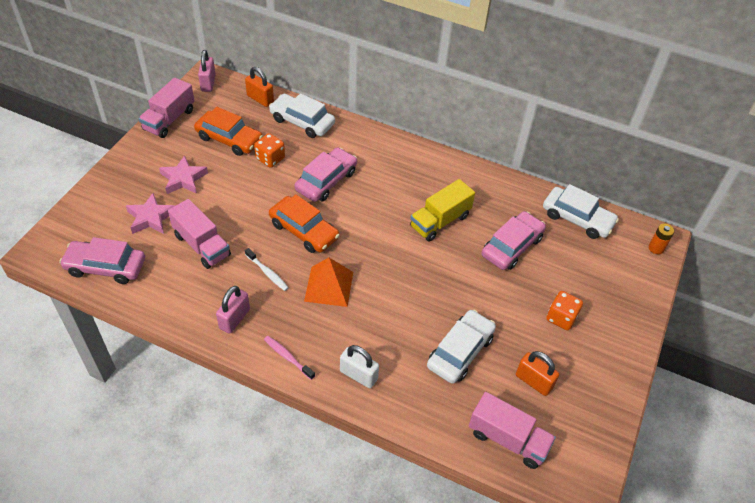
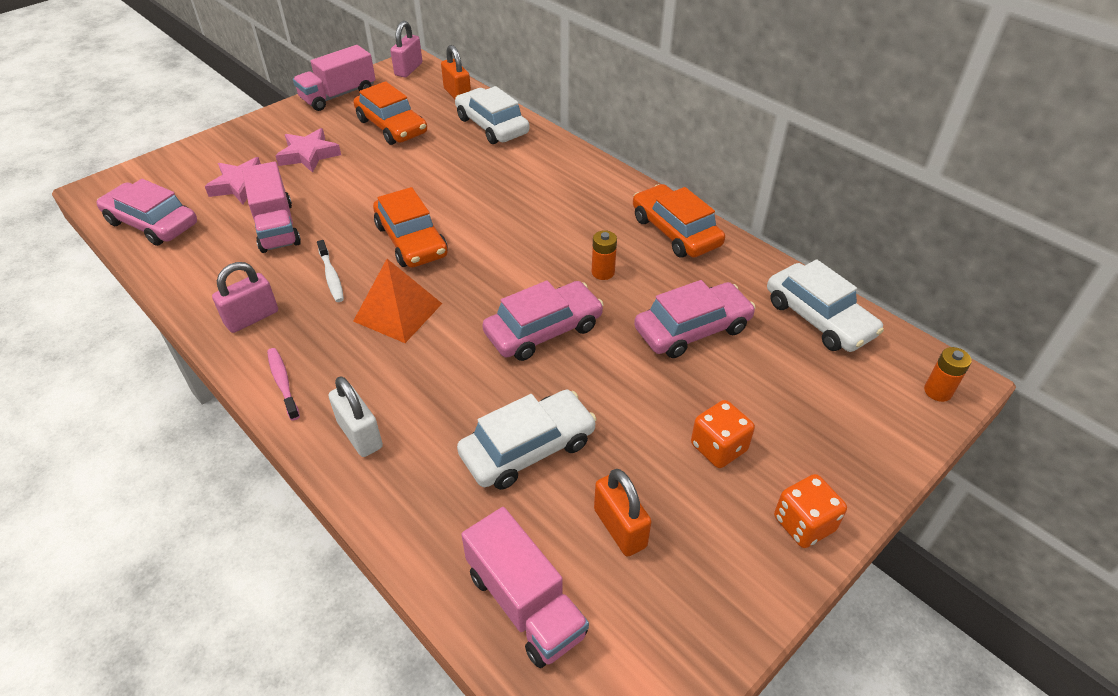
camera: 25 degrees right, 5 degrees down
orange dice [254,133,285,168] -> orange dice moved to [774,474,847,548]
pink car [295,147,357,202] -> pink car moved to [482,281,604,361]
yellow truck [410,179,475,241] -> orange battery [592,230,617,280]
none -> orange car [633,184,725,258]

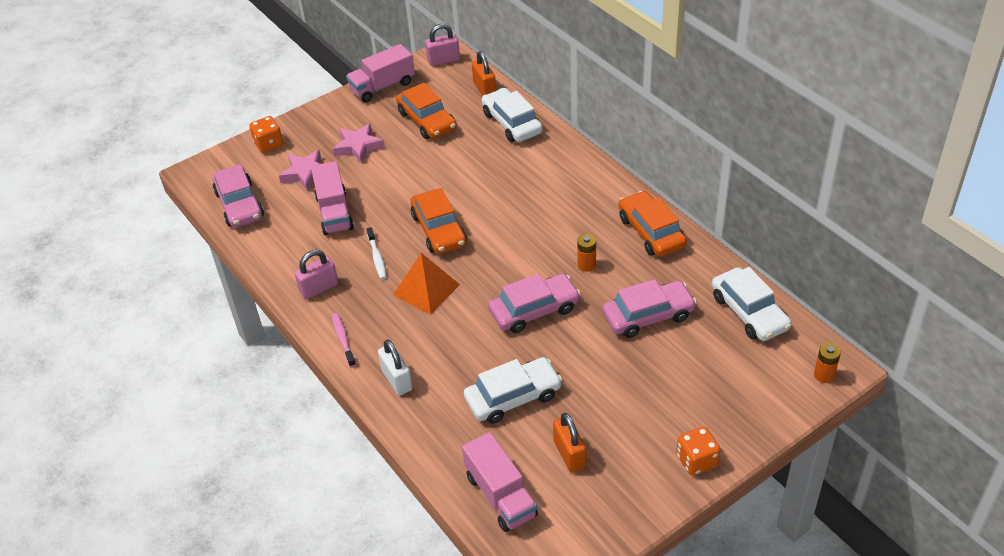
camera: 10 degrees right, 0 degrees up
pink car [96,179,197,246] -> pink car turned 150 degrees counterclockwise [213,164,264,228]
pink padlock [390,21,422,77] -> pink padlock turned 45 degrees clockwise [425,24,460,66]
orange dice [691,400,755,468] -> orange dice moved to [249,116,283,153]

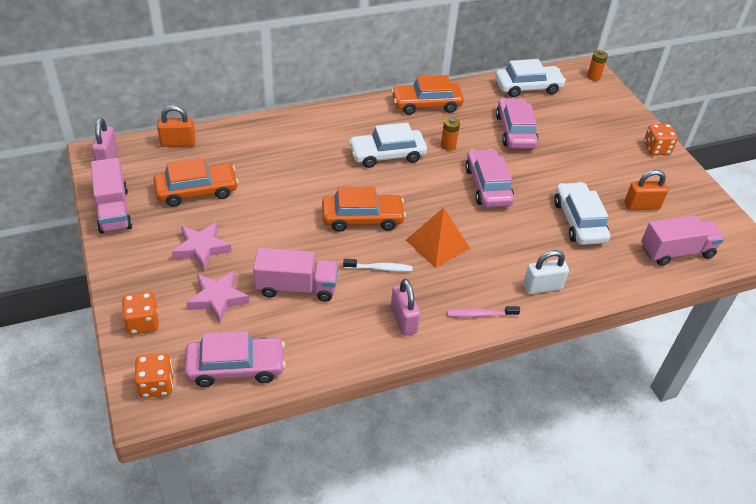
camera: 80 degrees left, 0 degrees up
white car [482,88,543,142] -> white car moved to [348,122,427,168]
none -> orange dice [134,353,173,398]

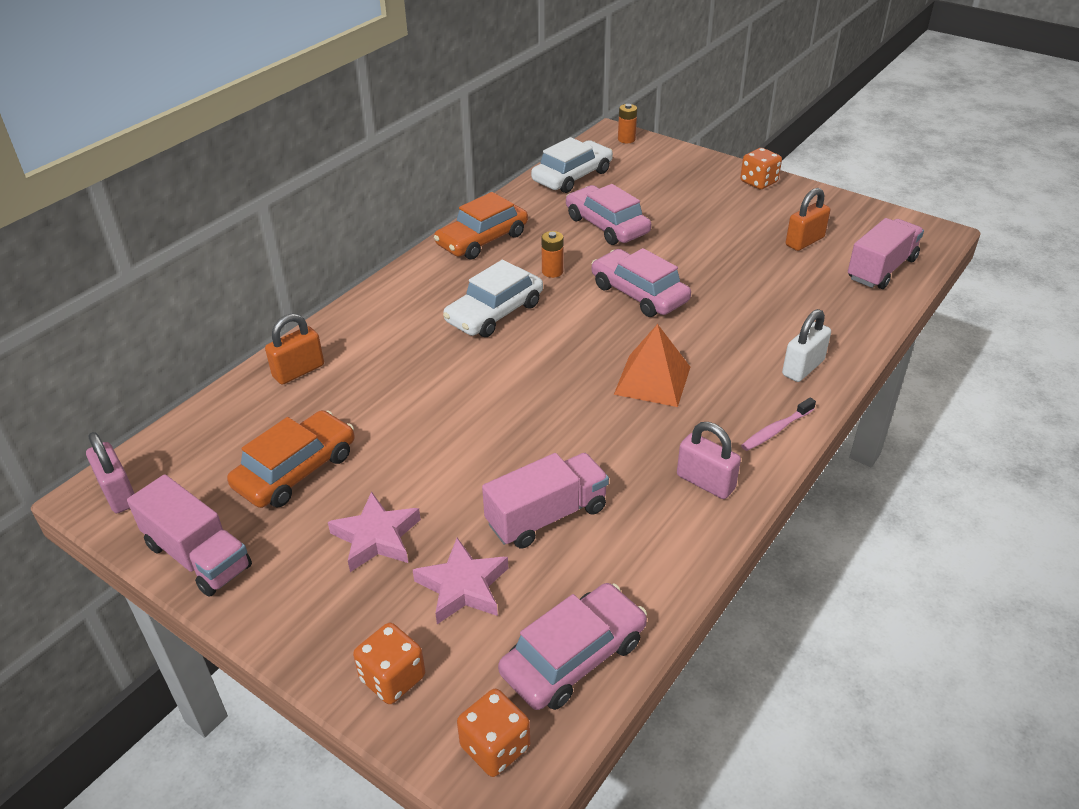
camera: 30 degrees left, 5 degrees down
orange padlock [157,106,196,147] -> orange padlock moved to [265,313,324,385]
orange car [322,187,406,232] -> none
white toothbrush [343,259,412,272] -> none
white car [554,182,610,245] -> none

